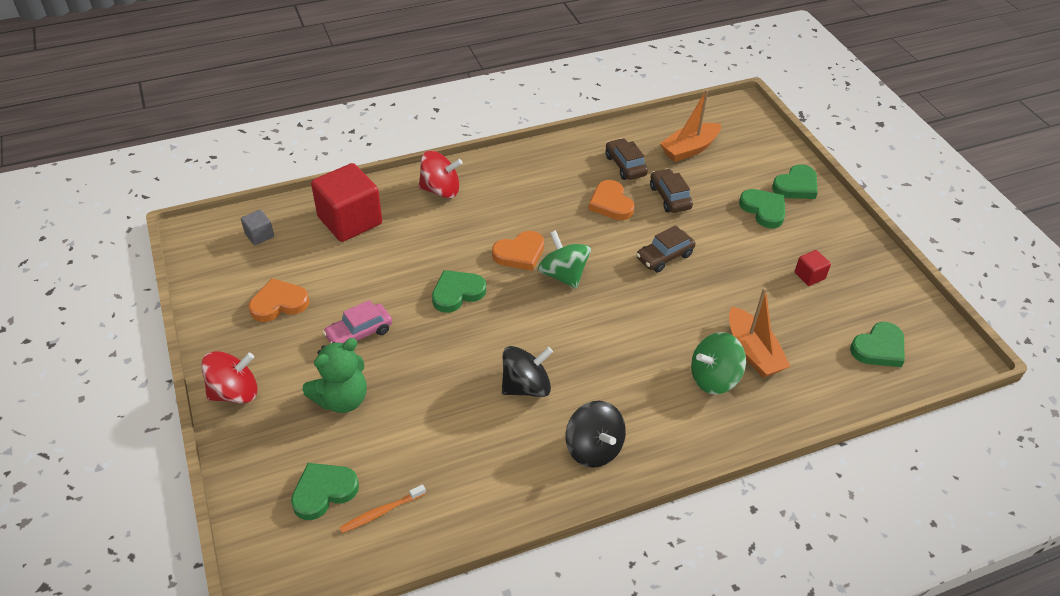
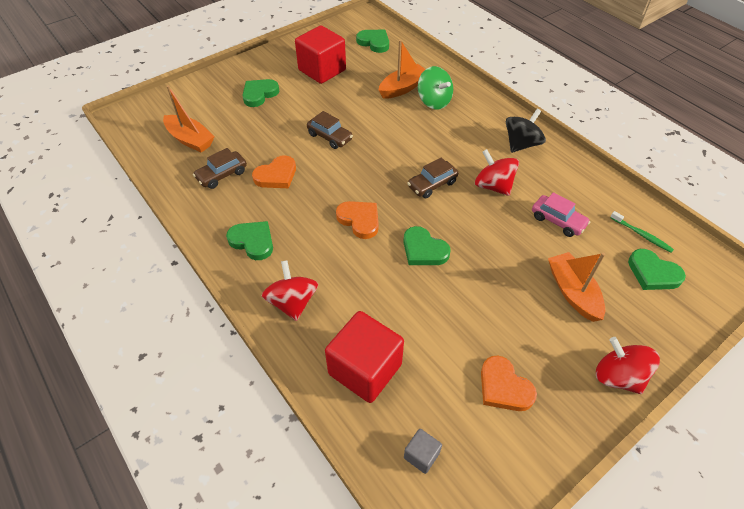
camera: 105 degrees left, 5 degrees up
green teddy bear [303,338,367,413] -> orange boat [548,252,605,322]
pink car [323,300,392,344] -> pink car moved to [532,192,590,237]
orange toothbrush [339,484,426,533] -> green toothbrush [610,211,674,253]
black spinning top [502,346,553,397] -> red spinning top [475,149,519,196]
green spinning top [538,230,591,289] -> none
brown car [650,168,693,213] -> brown car moved to [407,158,458,198]
green heart [772,164,818,199] -> green heart moved to [226,221,273,260]
red cube [795,250,831,286] -> red cube [295,26,346,84], size x2.22

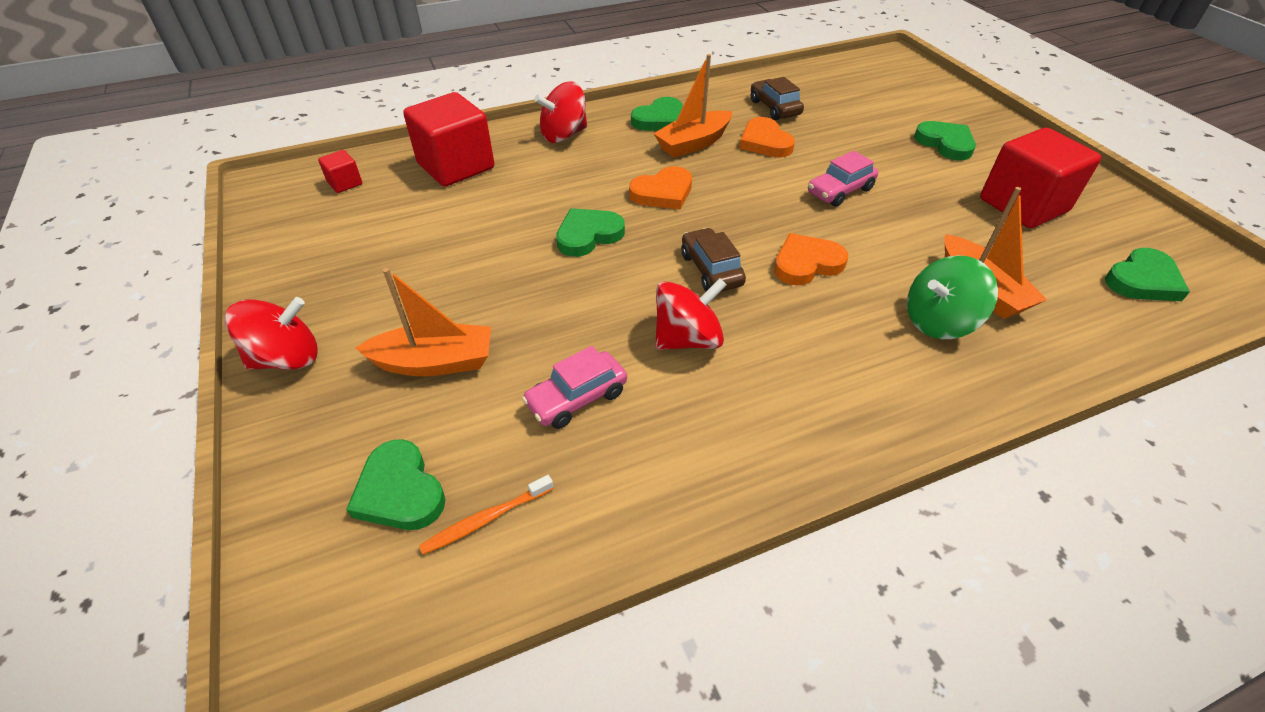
camera: 105 degrees right, 5 degrees down
orange boat [163,85,215,153] -> orange boat moved to [653,54,732,158]
red spinning top [262,260,318,321] -> red spinning top turned 150 degrees clockwise [534,81,587,143]
brown car [307,111,353,149] -> pink car [808,151,878,207]
grey cube [404,429,442,474] -> red cube [318,150,362,193]
orange heart [481,356,537,411] -> orange heart moved to [774,233,848,286]
black spinning top [506,109,546,153] -> none
green toothbrush [610,211,674,253] -> orange toothbrush [419,475,554,555]
green heart [628,249,686,290] -> green heart turned 90 degrees counterclockwise [346,439,446,530]

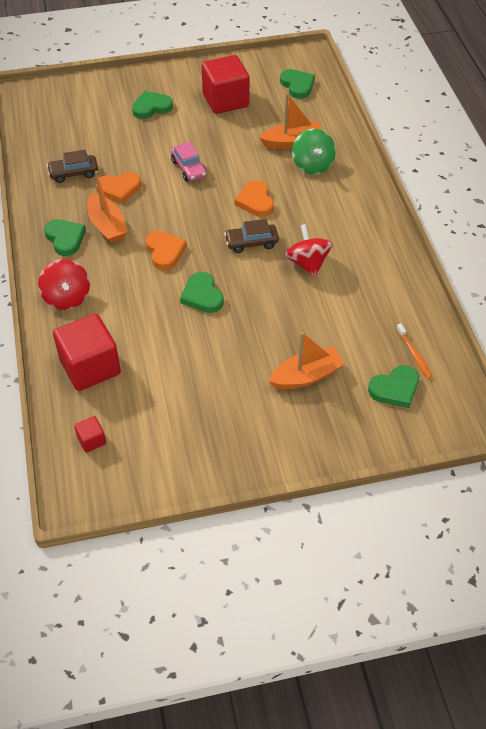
camera: 80 degrees left, 5 degrees up
red spinning top [225,297,318,370] -> none
orange boat [355,268,491,376] -> orange boat turned 60 degrees clockwise [269,332,345,389]
pink car [522,346,627,429] -> none

